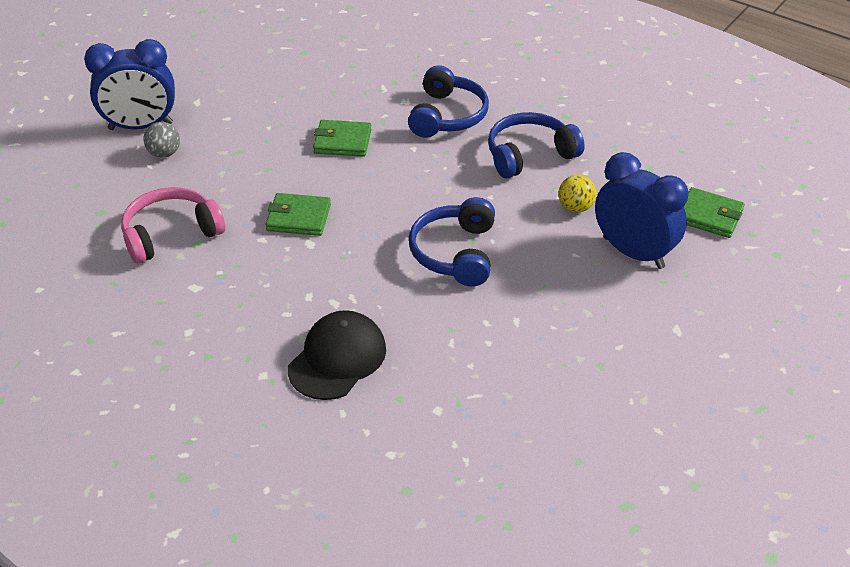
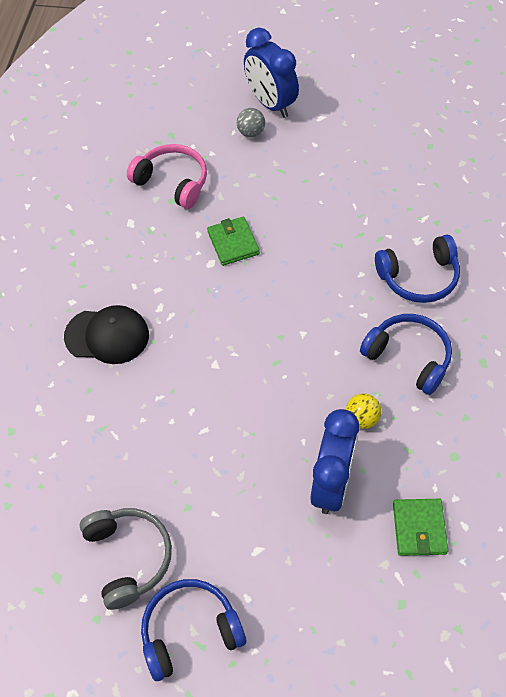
camera: 65 degrees right, 15 degrees up
green wallet [313,120,372,157] -> none
blue headphones [409,197,495,286] -> blue headphones moved to [141,579,246,681]
none -> grey headphones [80,508,172,610]

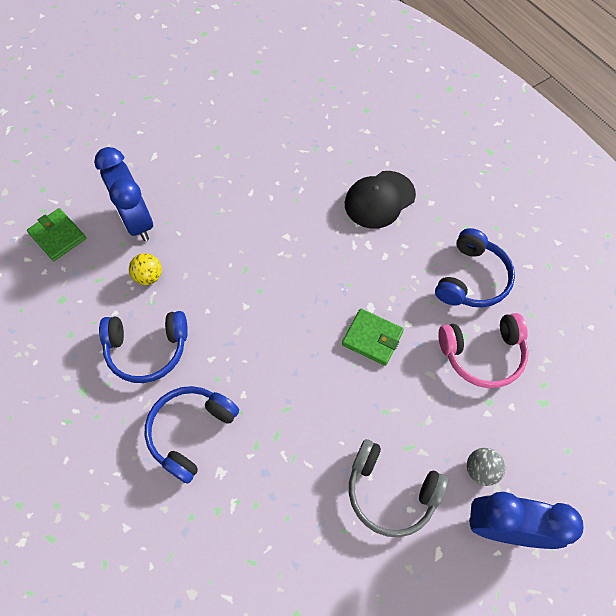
camera: 135 degrees right, 5 degrees up
grey headphones [80,508,172,610] -> grey headphones moved to [349,439,448,537]
blue headphones [141,579,246,681] -> blue headphones moved to [435,228,515,307]

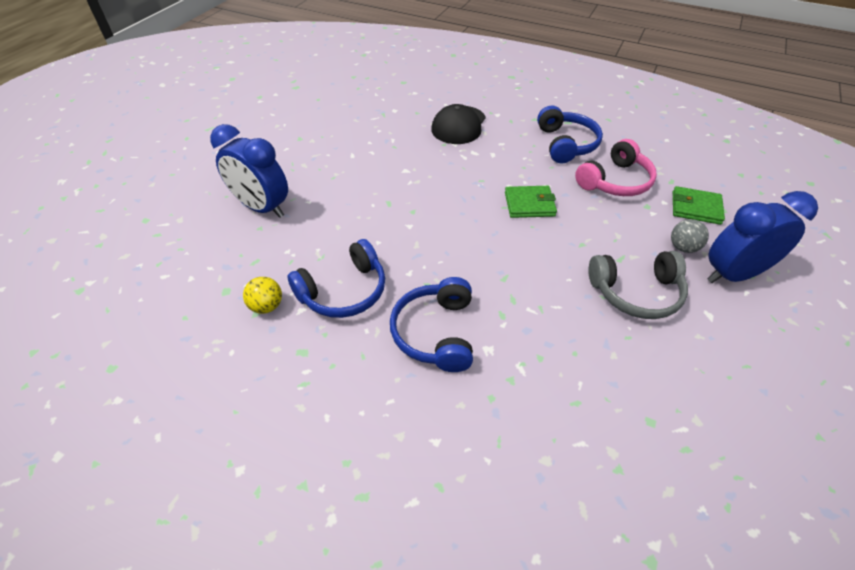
camera: 30 degrees left, 15 degrees down
green wallet [27,208,86,261] -> green wallet moved to [673,186,725,225]
yellow ball [129,253,162,285] -> yellow ball moved to [243,277,282,314]

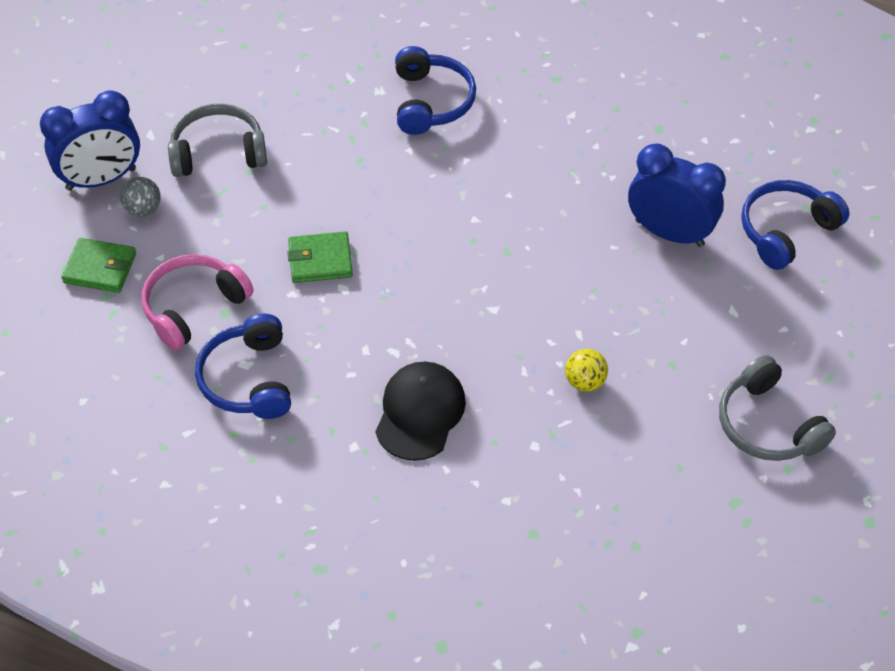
camera: 175 degrees right, 5 degrees up
yellow ball [243,277,282,314] -> yellow ball moved to [565,349,608,392]
blue headphones [287,239,385,318] -> blue headphones moved to [741,180,849,270]
none -> grey headphones [719,355,836,461]

